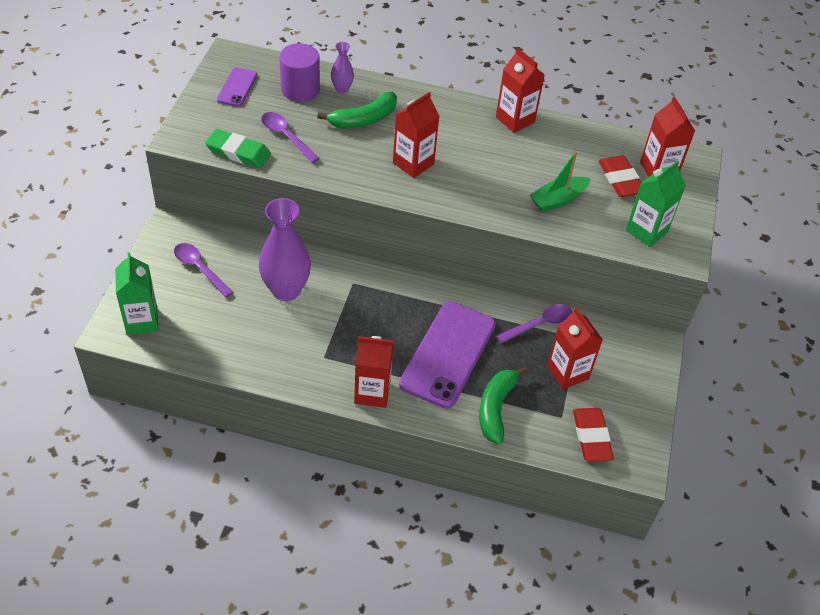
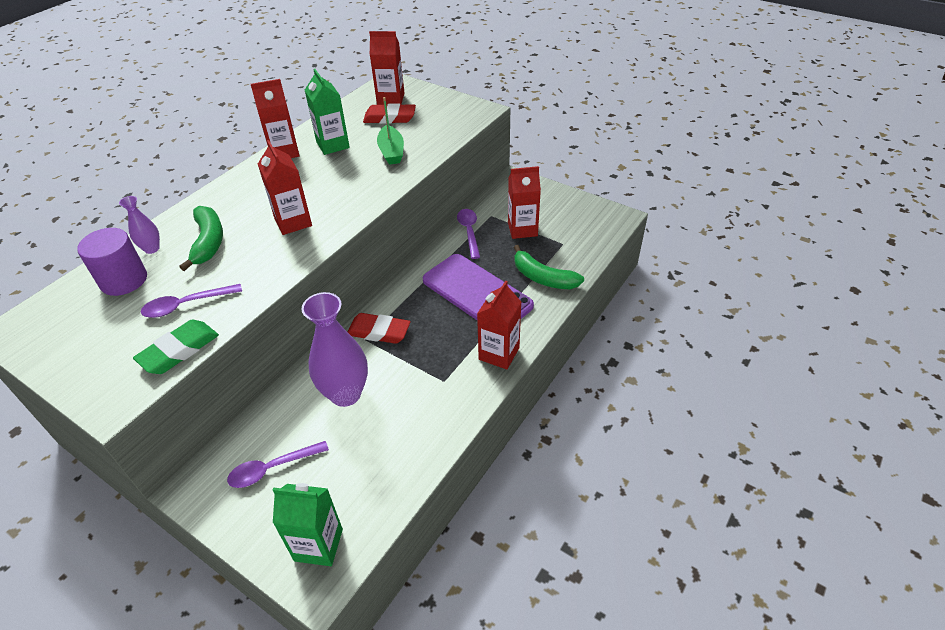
camera: 65 degrees left, 5 degrees down
purple phone [217,67,257,107] -> none
red eraser [573,408,614,462] -> red eraser moved to [347,313,411,344]
green carton [626,161,686,247] -> green carton moved to [305,69,350,155]

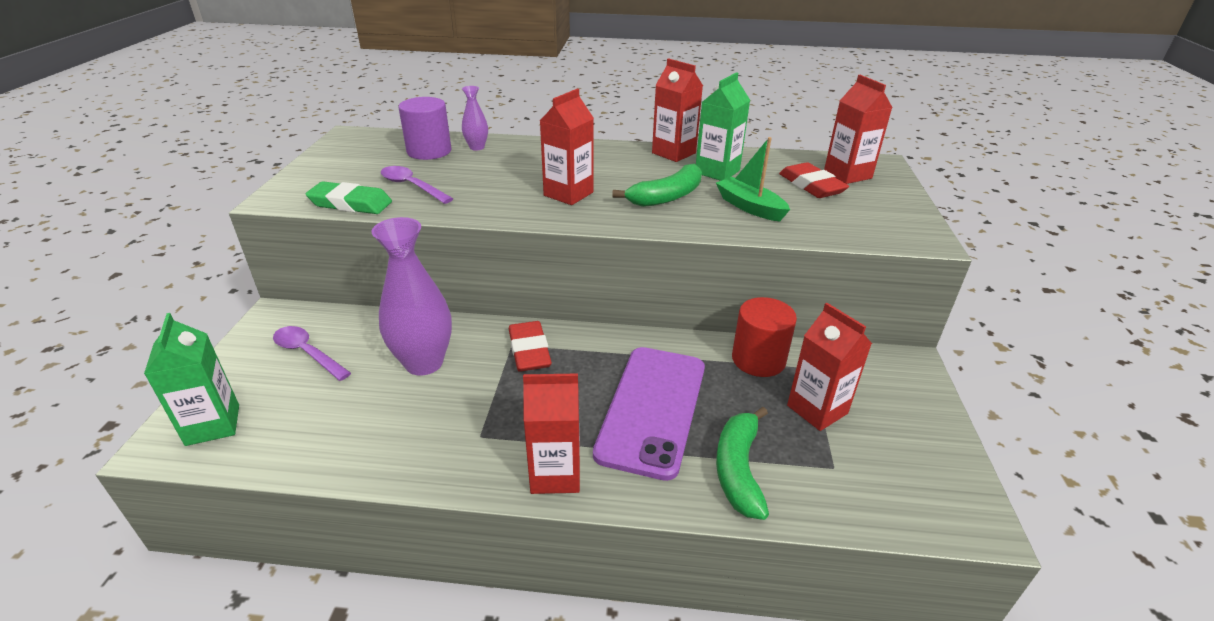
camera: 60 degrees right, 10 degrees down
green banana [180,206,223,271] -> green banana moved to [612,164,702,207]
green boat [377,97,404,165] -> green boat turned 90 degrees clockwise [716,137,790,222]
purple spoon [457,209,480,259] -> red cylinder [732,297,797,377]

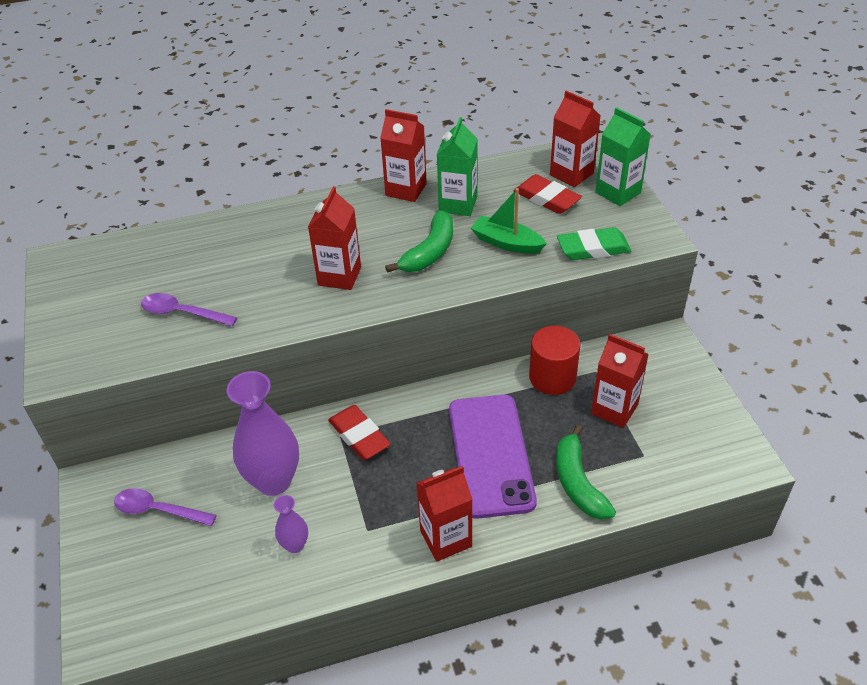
camera: 20 degrees left, 10 degrees up
green carton [144,313,239,446] -> green carton moved to [595,107,651,206]
green eraser [306,181,392,214] -> green eraser moved to [557,227,631,260]
purple cylinder [398,97,451,160] -> none
purple vase [462,86,488,151] -> purple vase moved to [274,495,308,553]

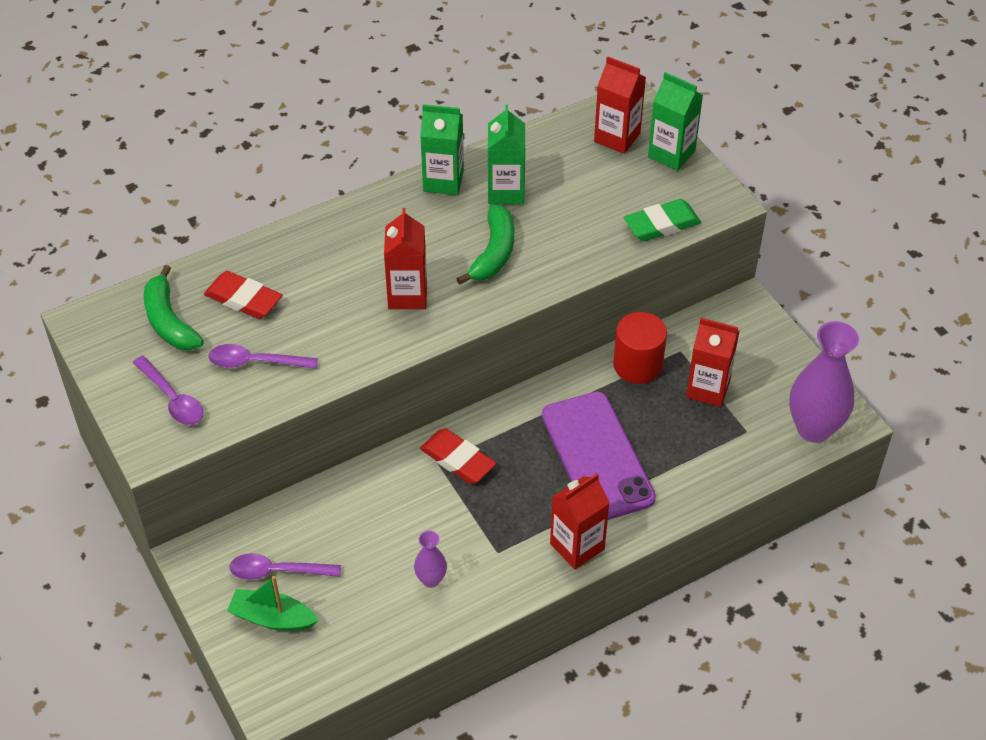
camera: 15 degrees left, 5 degrees up
purple vase [227,371,299,496] -> purple vase moved to [789,321,859,443]
red carton [380,109,427,202] -> green carton [420,104,464,195]
green boat [471,188,547,254] -> green boat moved to [227,576,319,631]
red eraser [514,174,582,214] -> red eraser moved to [204,271,282,319]
green banana [556,425,616,520] -> green banana moved to [144,265,204,350]
none -> purple spoon [132,356,203,425]

